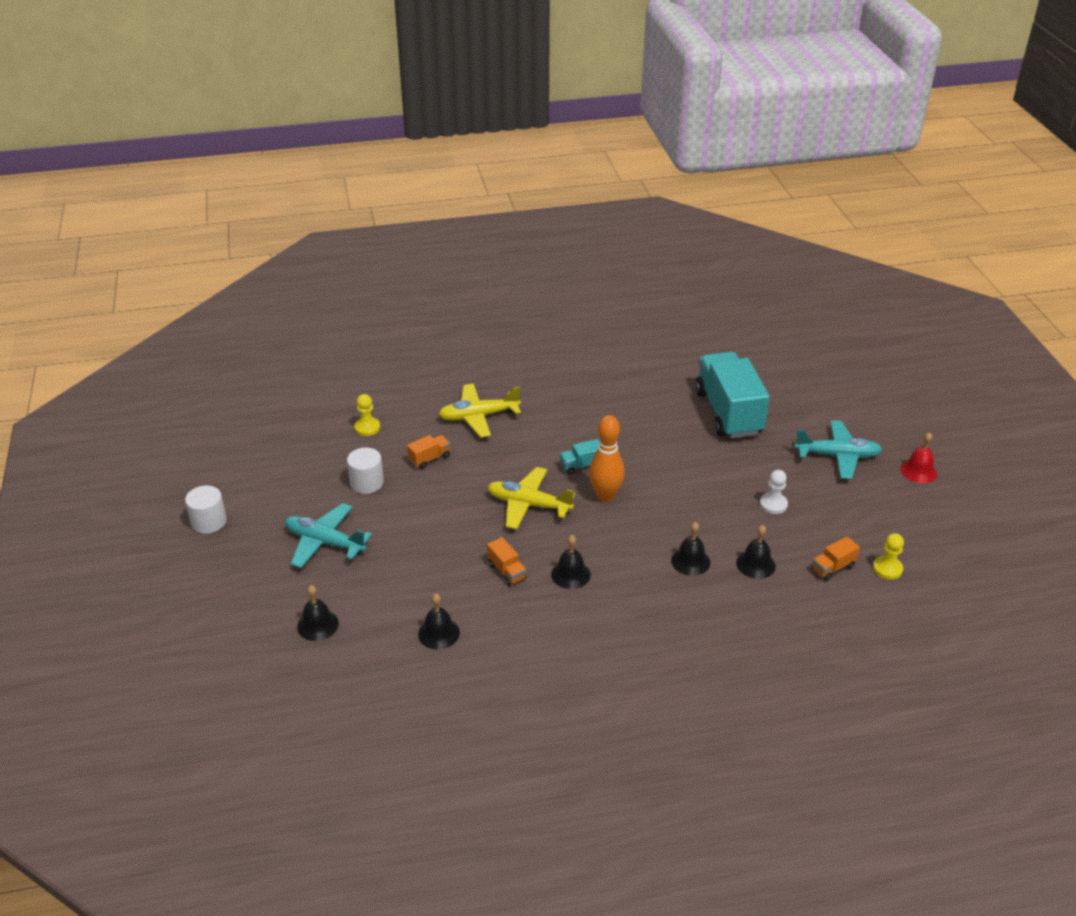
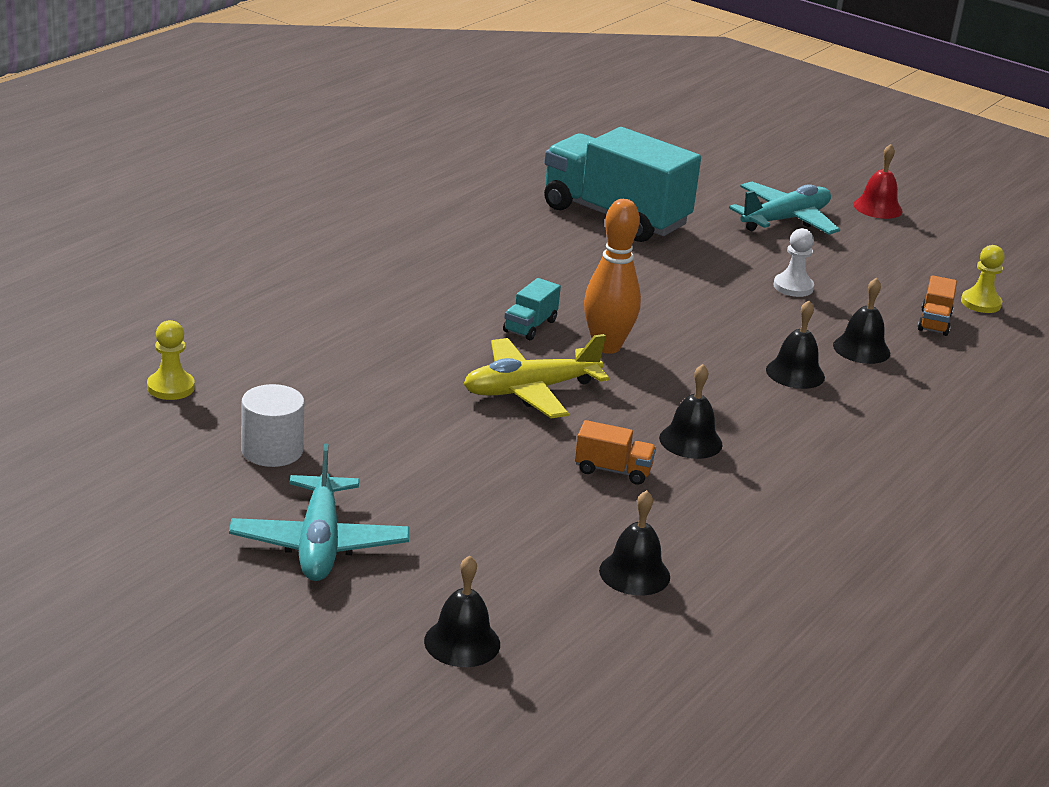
camera: 45 degrees left, 10 degrees down
white cylinder [185,486,227,534] -> none
turquoise plane [285,503,372,568] -> turquoise plane turned 75 degrees counterclockwise [229,444,409,581]
orange truck [407,435,451,469] -> none
yellow plane [438,384,521,437] -> none

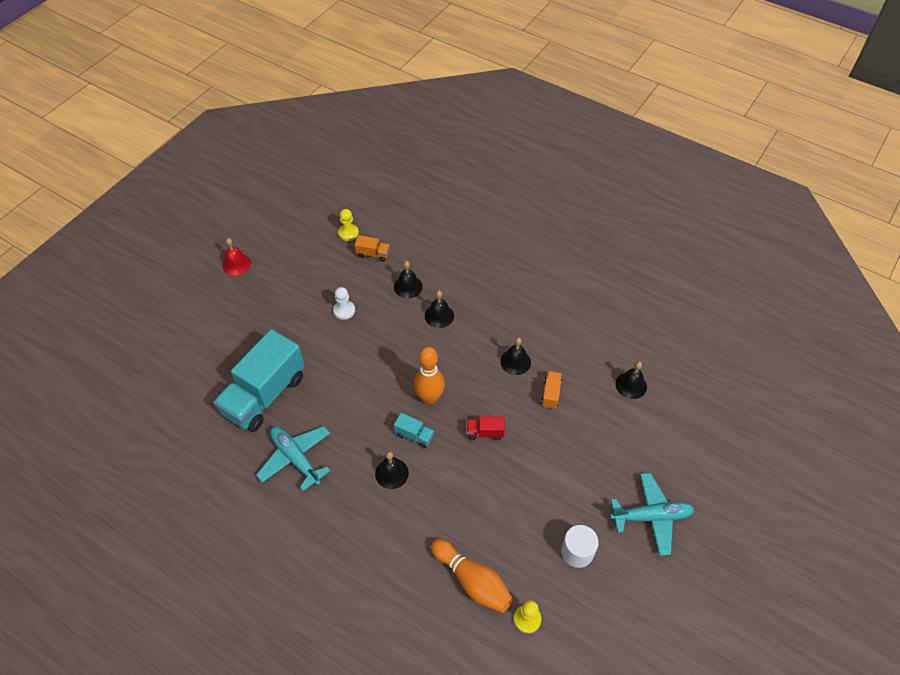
camera: 90 degrees left, 25 degrees up
black bell [424,556,500,667] -> black bell moved to [375,451,409,489]
yellow plane [464,334,609,418] -> red truck [466,416,505,440]
turquoise plane [729,182,840,235] -> turquoise plane moved to [256,426,331,491]
none -> orange bowling pin [431,539,513,613]

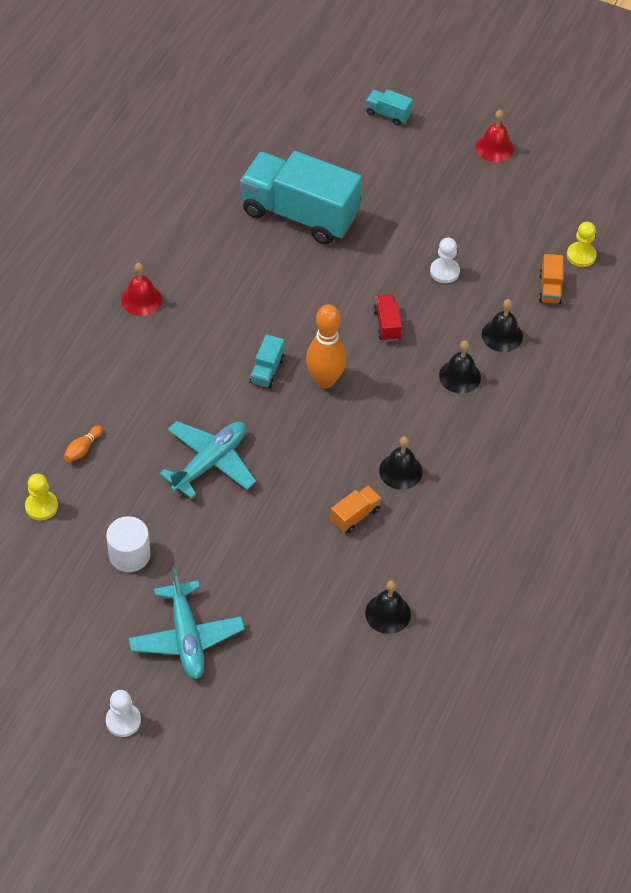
camera: 80 degrees right, 0 degrees up
turquoise plane [256,426,331,491] -> turquoise plane moved to [159,421,256,499]
black bell [375,451,409,489] -> none
orange bowling pin [431,539,513,613] -> orange bowling pin [64,426,103,462], size x0.45
red truck [466,416,505,440] -> red truck moved to [373,294,402,342]
orange truck [541,371,562,409] -> orange truck turned 45 degrees counterclockwise [330,485,382,533]
none -> white pawn [106,690,141,737]
none -> red bell [121,263,162,316]
none -> turquoise truck [366,89,413,126]

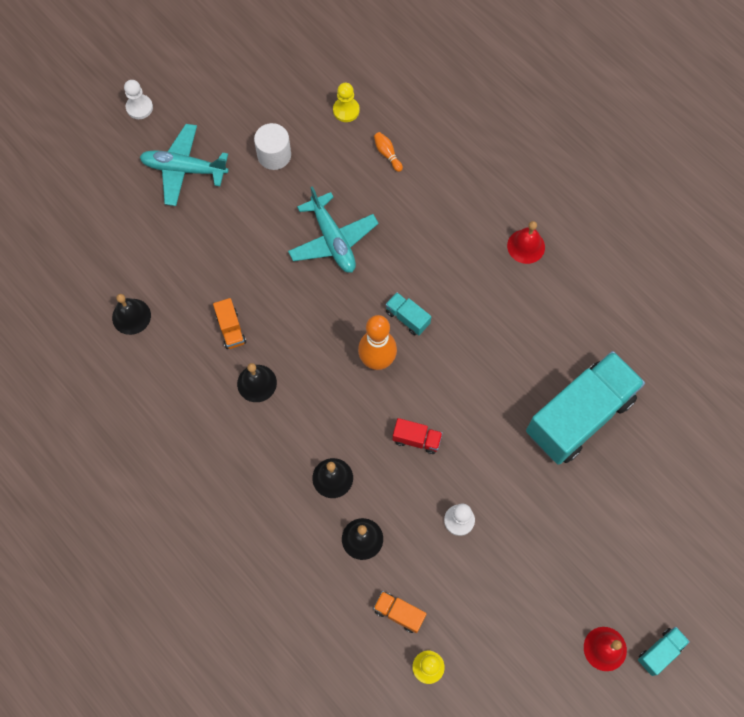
camera: 115 degrees right, 15 degrees up
turquoise truck [366,89,413,126] -> turquoise truck moved to [638,627,690,676]

